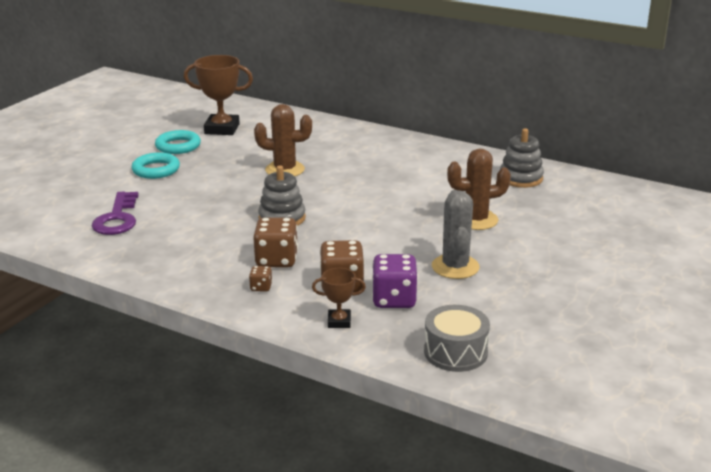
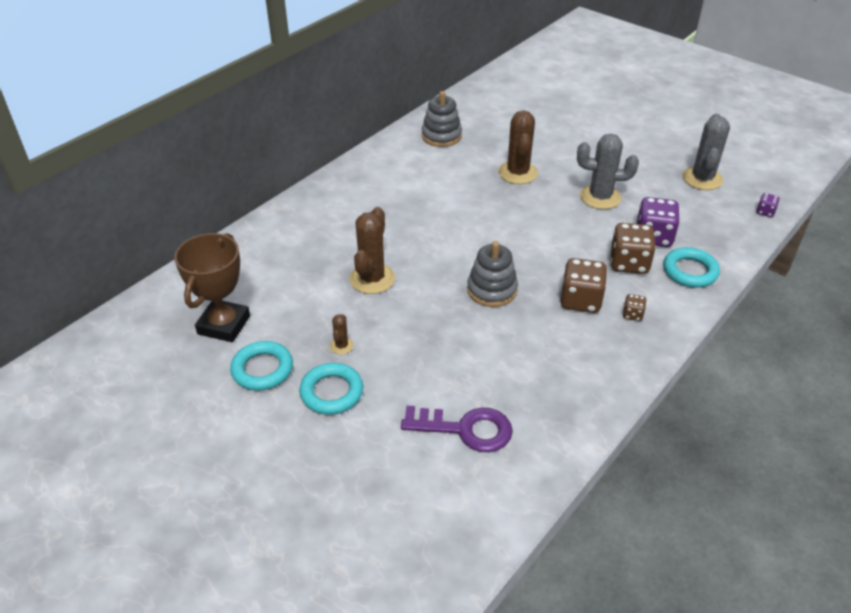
camera: 80 degrees left, 15 degrees up
brown trophy [312,268,366,328] -> turquoise ring [663,247,720,288]
grey drum [424,305,490,372] -> none
none -> brown cactus [330,314,354,354]
none -> grey cactus [682,114,730,190]
none -> purple dice [757,193,780,217]

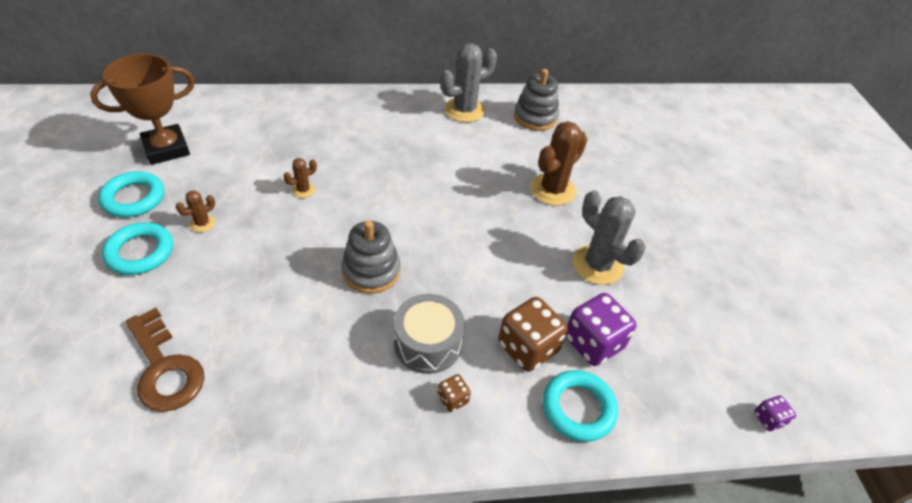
camera: 40 degrees right, 5 degrees up
brown cactus [349,207,395,294] -> brown cactus [284,158,317,198], size x0.48
purple key [401,406,513,452] -> brown key [126,308,205,412]
brown dice [561,258,607,313] -> grey drum [394,294,465,374]
grey cactus [682,114,730,190] -> grey cactus moved to [440,43,497,122]

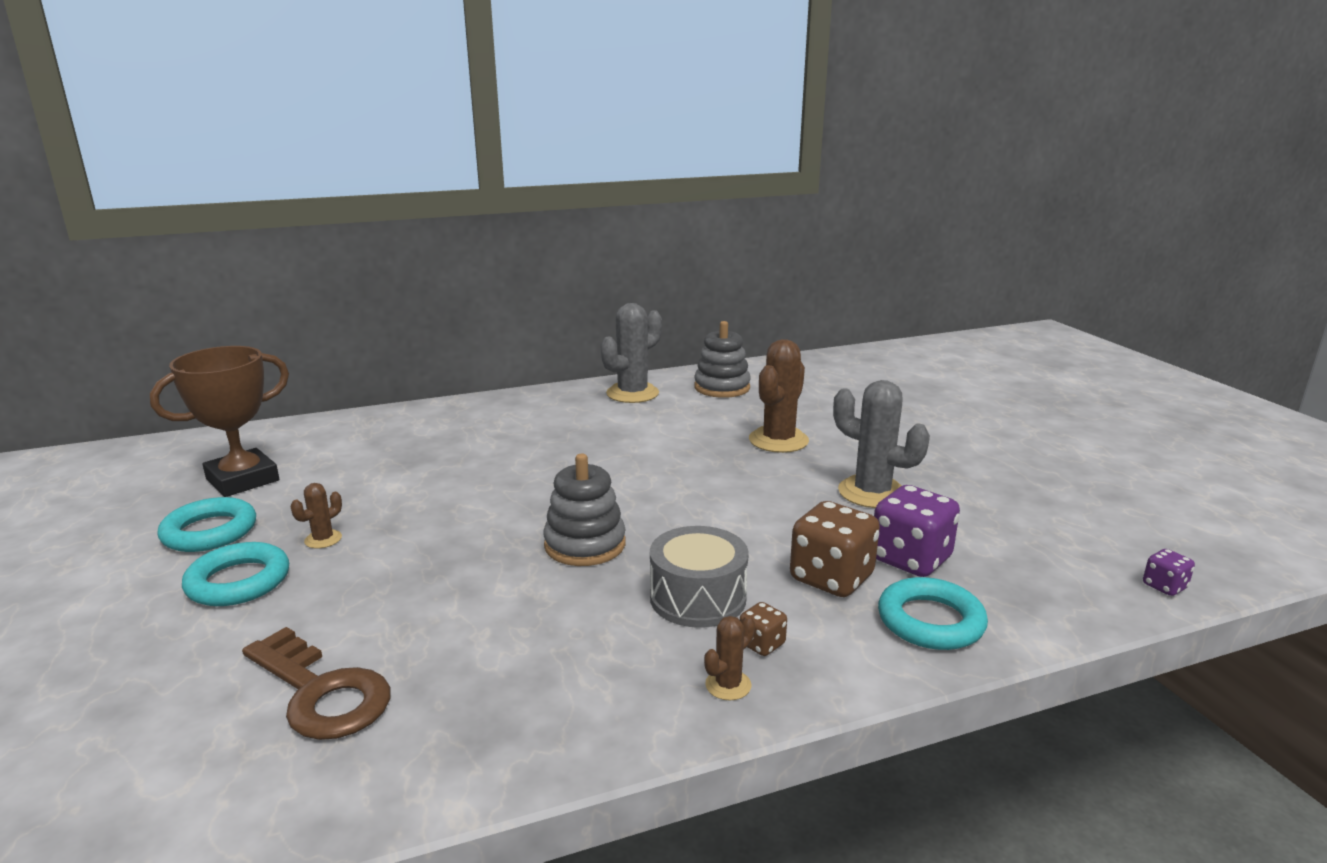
camera: 10 degrees left, 25 degrees down
brown cactus [284,158,317,198] -> brown cactus moved to [704,615,755,700]

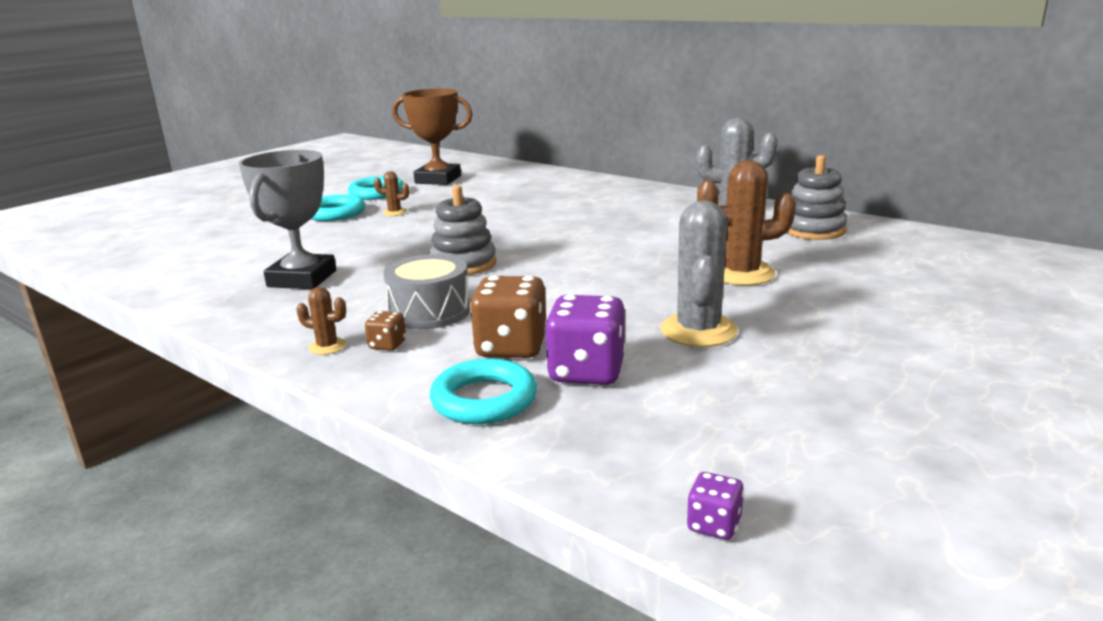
camera: 60 degrees right, 0 degrees up
brown key [242,627,390,740] -> none
none -> grey trophy [239,150,336,289]

